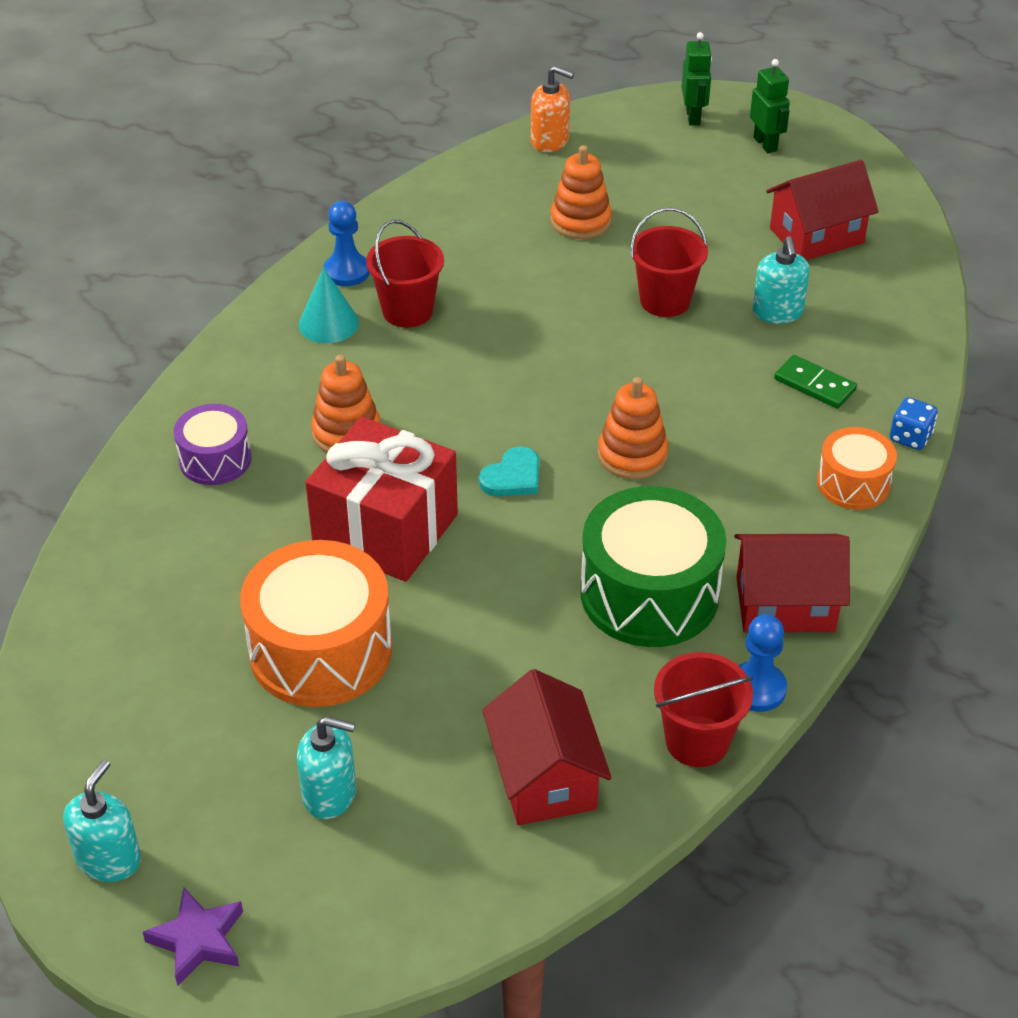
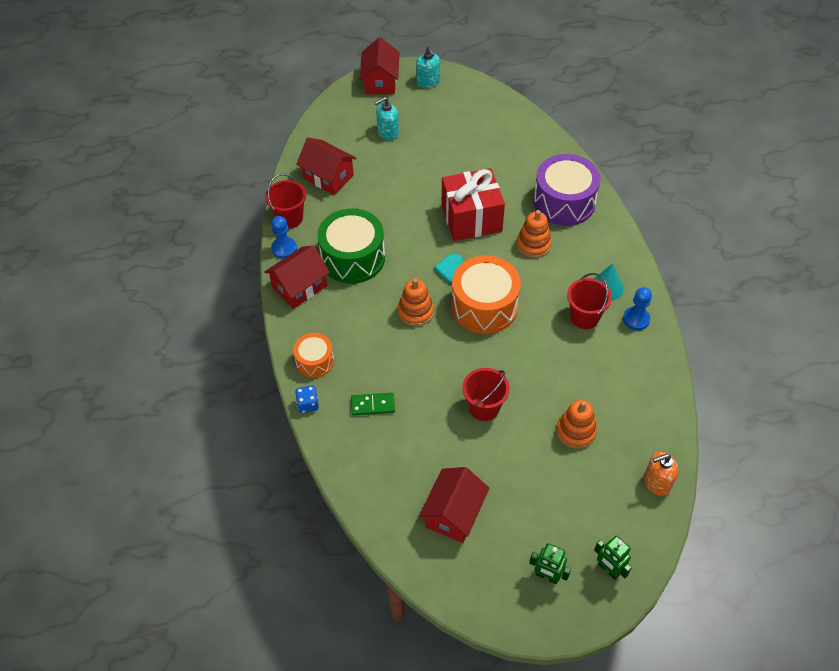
camera: 140 degrees right, 10 degrees up
purple star [143,888,243,986] -> red house [360,37,400,94]
purple drum [174,404,251,485] -> purple drum [534,154,601,226], size x1.80
orange drum [240,540,392,707] -> orange drum moved to [452,256,521,334]
turquoise soap dispenser [753,236,810,324] -> none

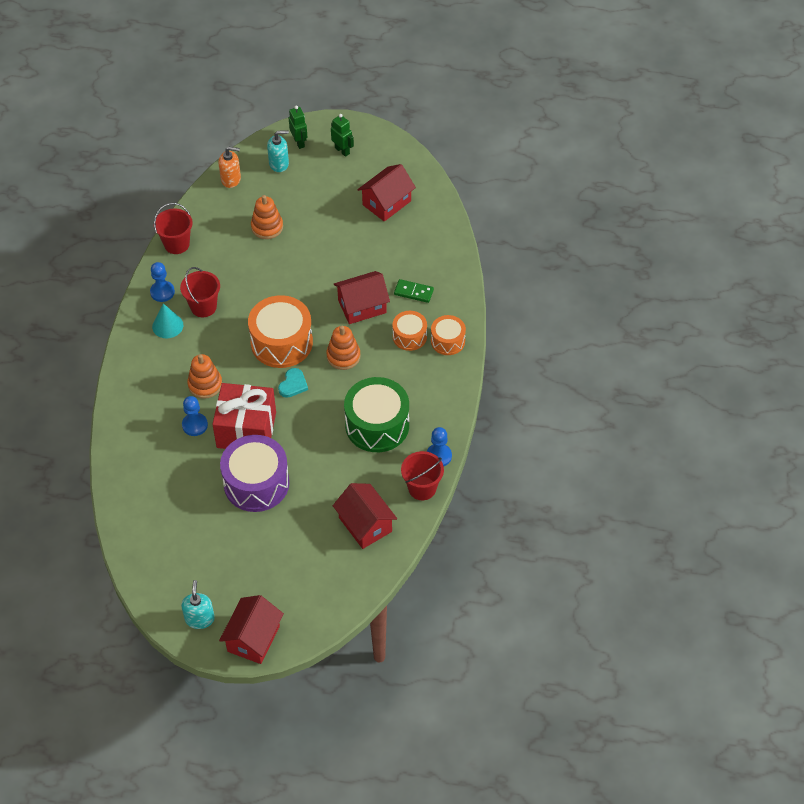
camera: 160 degrees left, 0 degrees up
red house [264,246,330,309] -> red house moved to [334,271,390,324]
blue dice [295,386,319,413] -> none
turquoise soap dispenser [374,97,399,140] -> turquoise soap dispenser moved to [267,130,289,172]
red bucket [462,368,510,421] -> red bucket moved to [154,203,193,254]
purple drum [534,154,601,226] -> purple drum moved to [220,435,289,512]
none -> blue pawn [182,396,208,436]
none -> orange drum [392,311,427,351]

